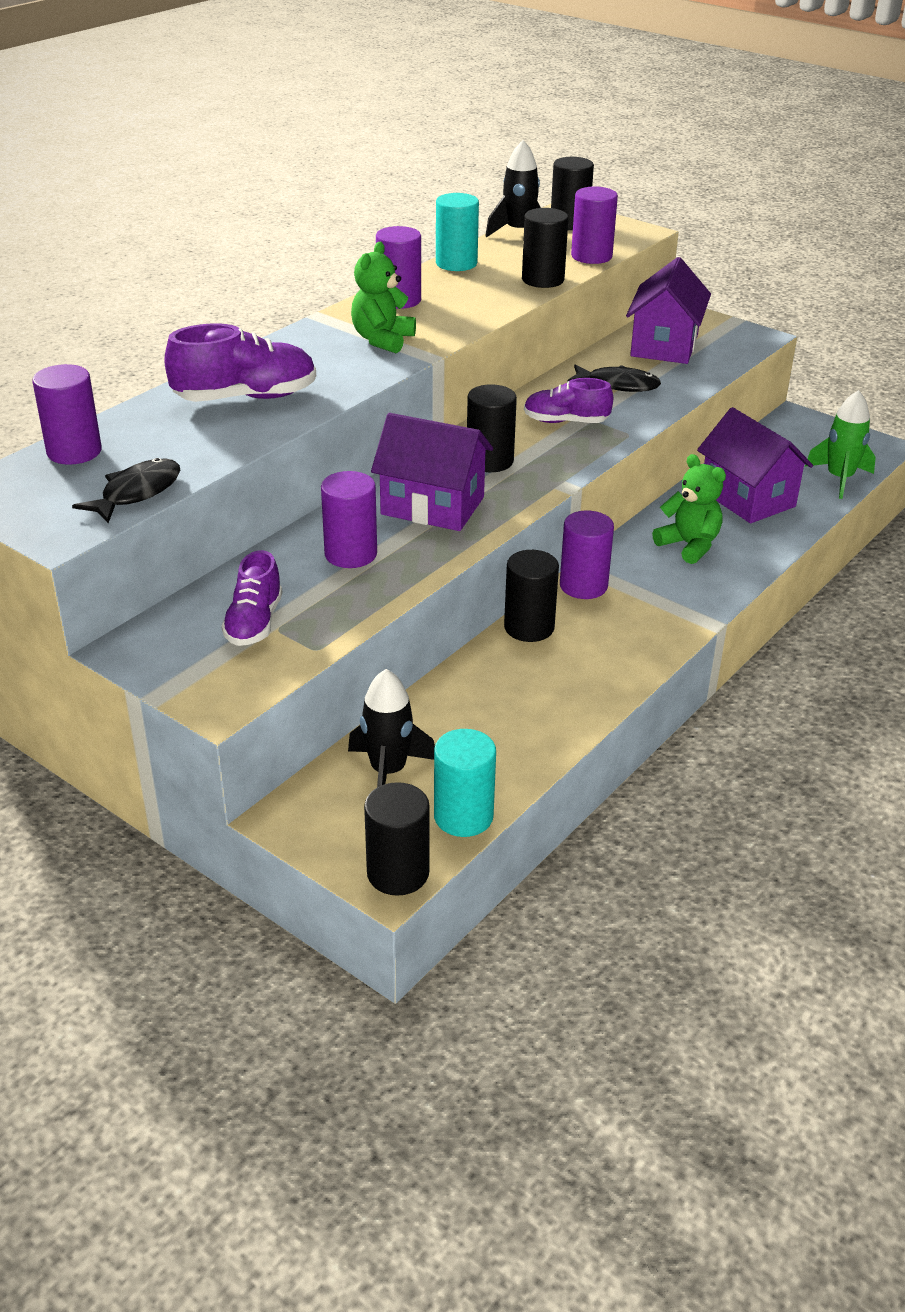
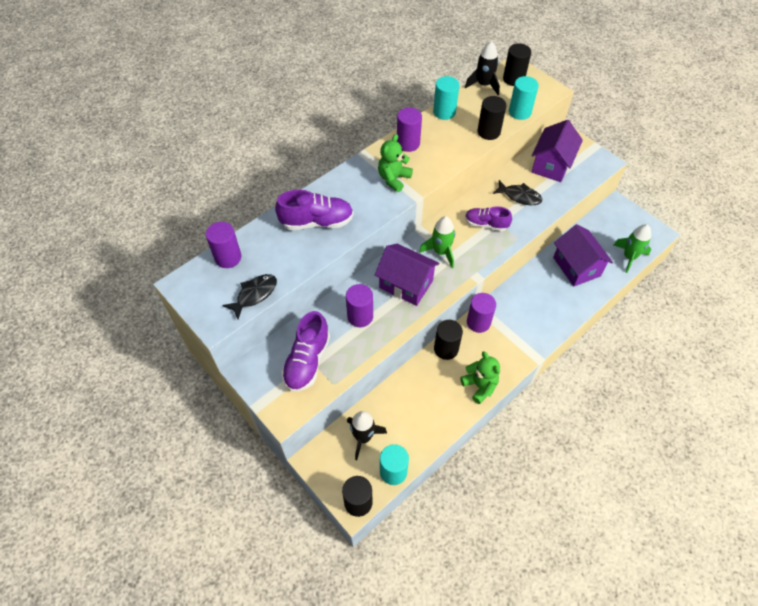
camera: 10 degrees right, 20 degrees up
purple shoe [221,550,282,646] -> purple shoe [281,311,330,392], size x1.51
black cylinder [467,384,517,472] -> green rocket [419,216,455,268]
purple cylinder [571,186,618,264] -> turquoise cylinder [509,76,539,120]
green teddy bear [652,454,726,564] -> green teddy bear moved to [460,351,500,404]

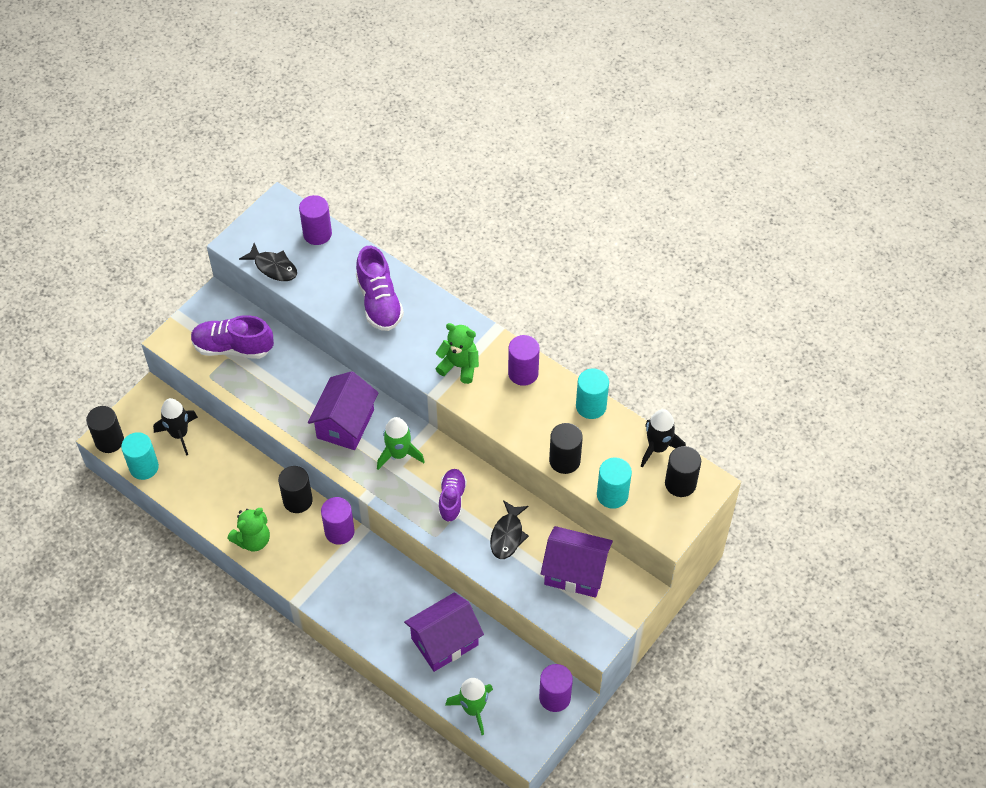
camera: 80 degrees right, 0 degrees up
purple cylinder [346,284,373,327] -> purple cylinder moved to [539,664,573,712]

